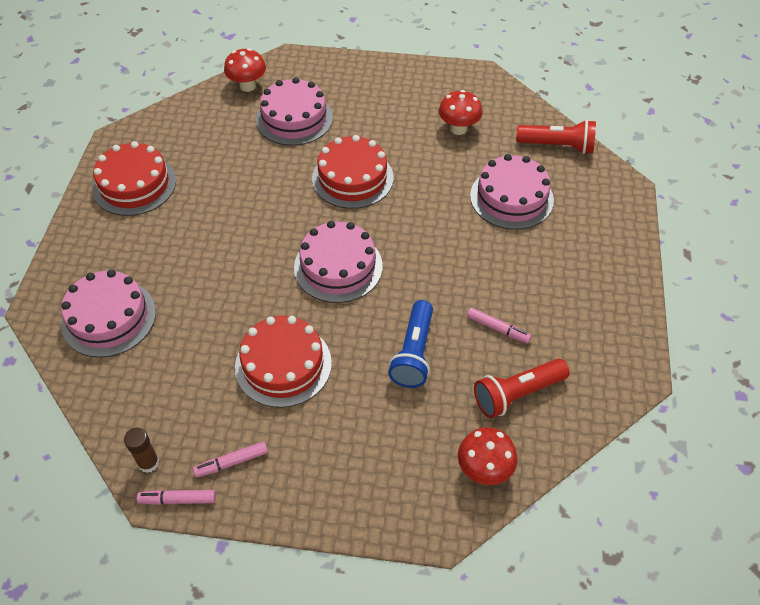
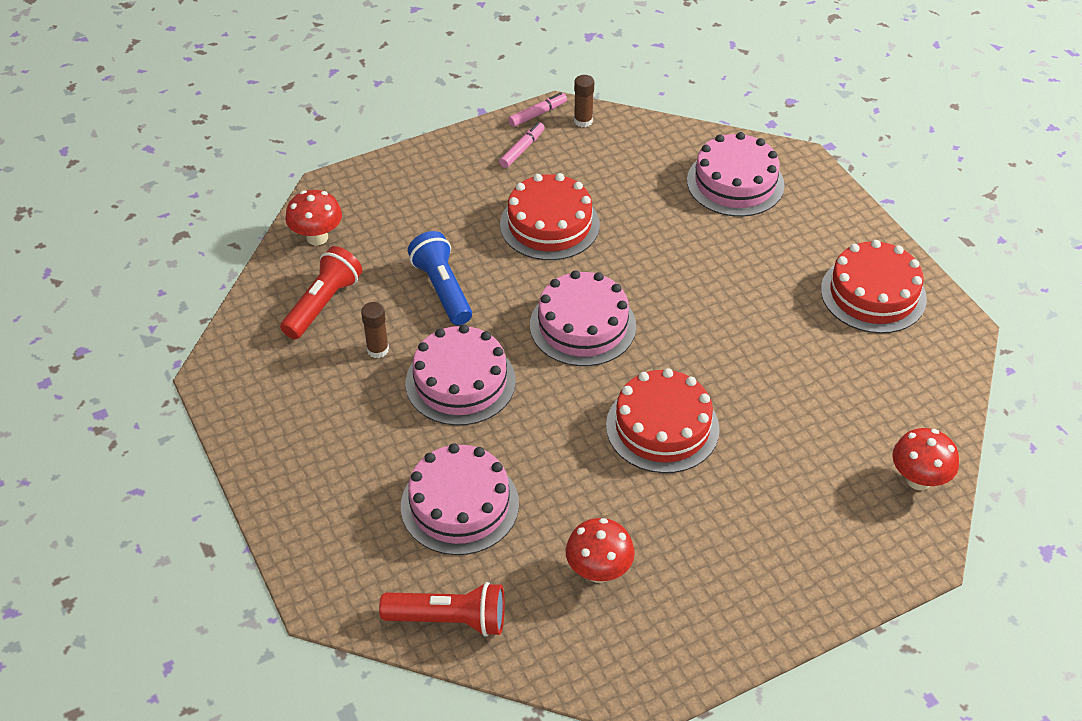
camera: 145 degrees right, 5 degrees down
pink cake [256,77,333,146] -> pink cake moved to [406,324,516,426]
pink marker [467,307,532,344] -> brown glue stick [361,302,389,358]
red flashlight [516,119,596,154] -> red flashlight turned 150 degrees counterclockwise [379,582,505,637]

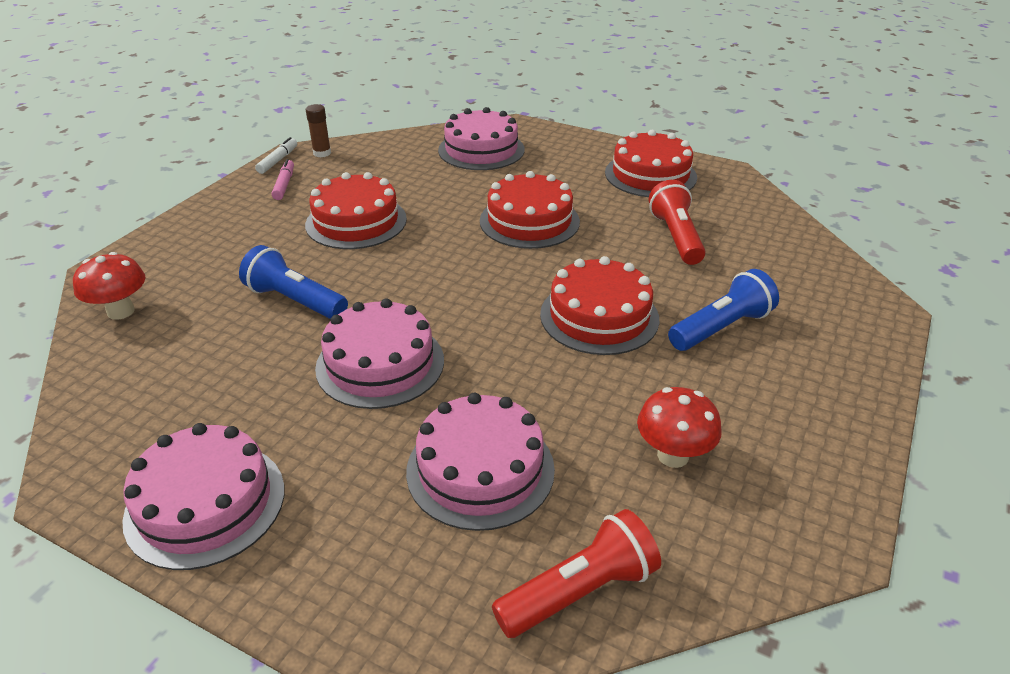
camera: 35 degrees left, 10 degrees down
red flashlight [280,246,362,339] -> red flashlight moved to [649,180,706,265]
brown glue stick [361,302,389,358] -> none
pink marker [508,92,567,127] -> white marker [255,137,297,174]
pink cake [530,271,636,366] -> pink cake moved to [122,423,284,570]
red mushroom [892,428,959,490] -> none
none -> red cake [480,171,580,249]
none -> blue flashlight [668,269,779,351]

